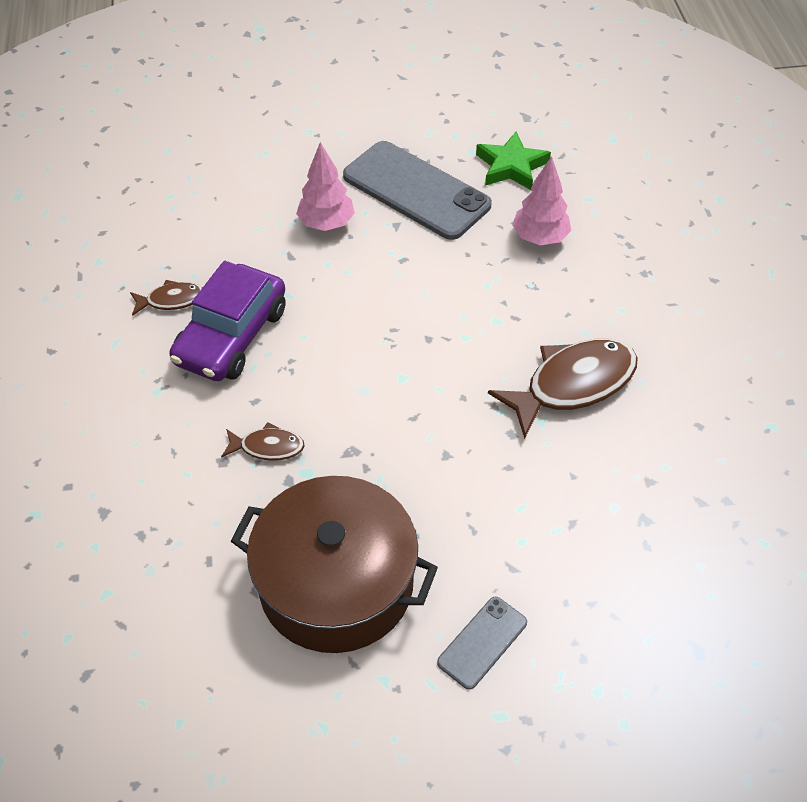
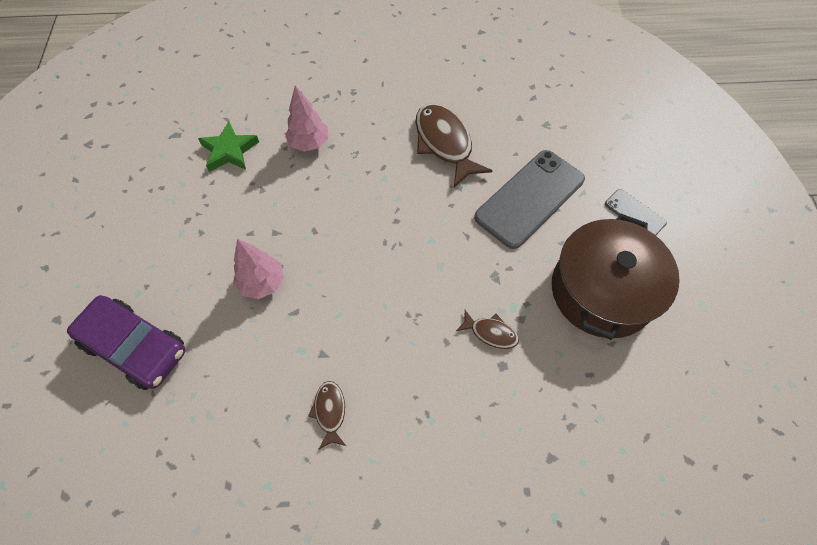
camera: 85 degrees left, 10 degrees up
purple car [169,261,286,381] -> purple car moved to [67,295,185,390]
brown fish [221,422,305,461] -> brown fish turned 105 degrees clockwise [456,310,519,349]
grey phone [343,141,492,240] -> grey phone moved to [474,150,585,249]

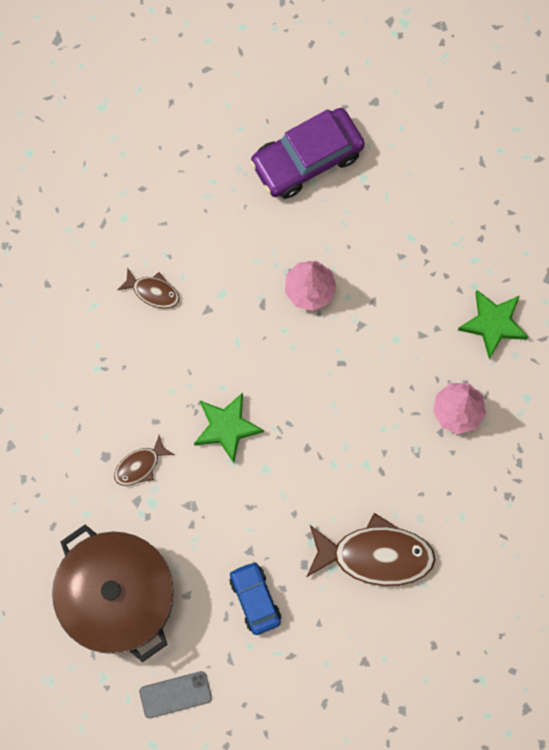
camera: 120 degrees right, 15 degrees up
grey phone [474,150,585,249] -> blue car [229,561,281,635]
none -> green star [194,392,264,463]

